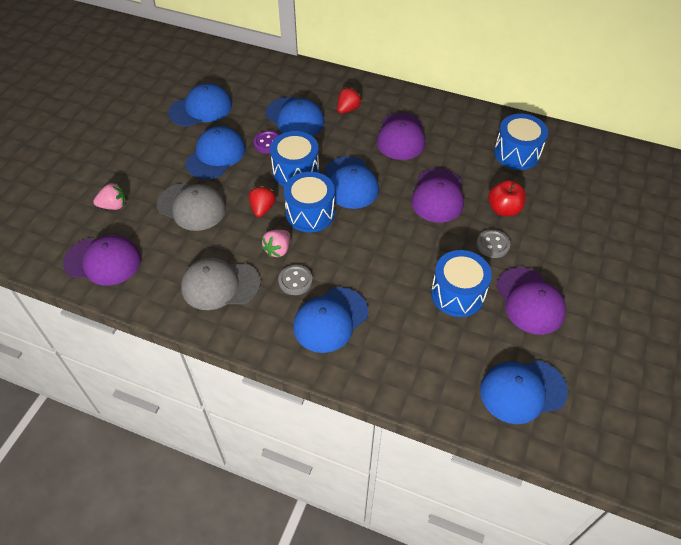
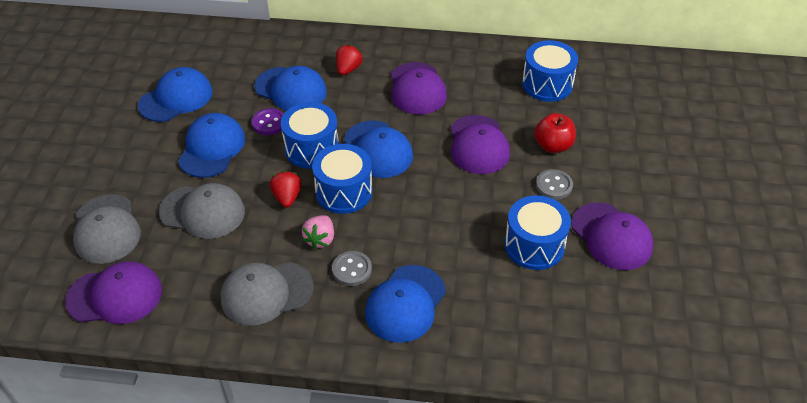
camera: 15 degrees left, 5 degrees down
pink strawberry [93,183,126,210] -> grey cap [73,194,141,264]
blue cap [480,361,568,424] -> none

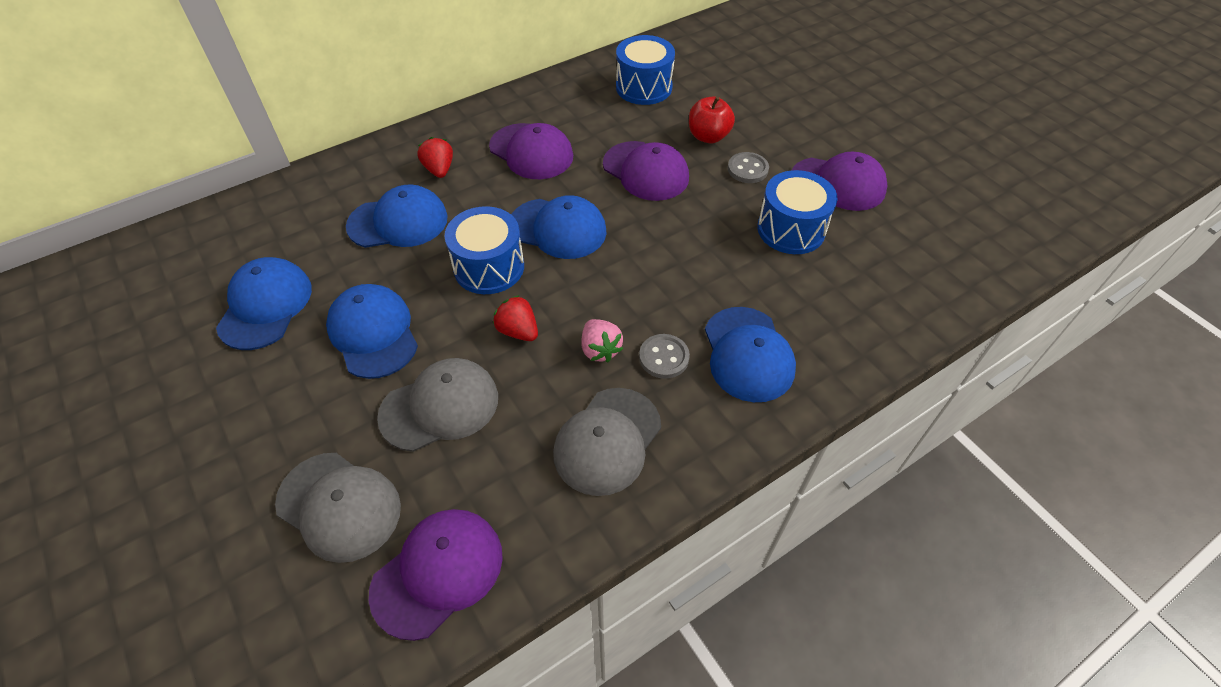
camera: 40 degrees left, 5 degrees up
purple button [251,108,284,135] -> none
blue drum [312,144,372,214] -> none

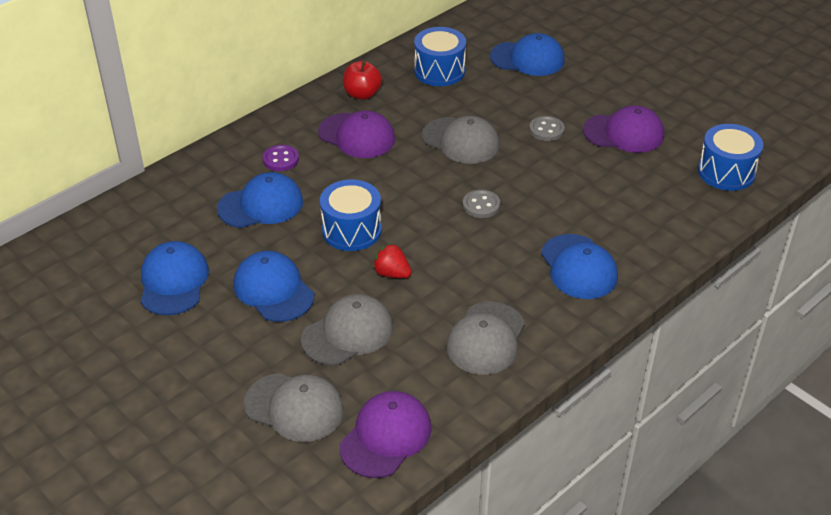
camera: 10 degrees left, 10 degrees down
red strawberry [418,137,453,178] -> purple button [263,145,299,171]
blue cap [511,195,607,259] -> blue cap moved to [490,33,565,76]
pink strawberry [581,319,623,362] -> none
purple cap [603,141,689,201] -> grey cap [422,116,500,164]
grey button [639,334,690,379] -> grey button moved to [463,190,500,218]
red apple [689,96,735,143] -> red apple moved to [343,61,382,100]
blue drum [757,170,837,254] -> blue drum moved to [698,124,763,191]

